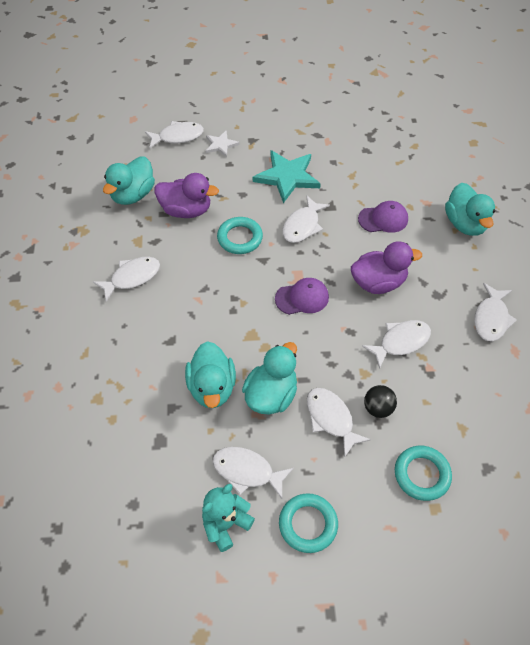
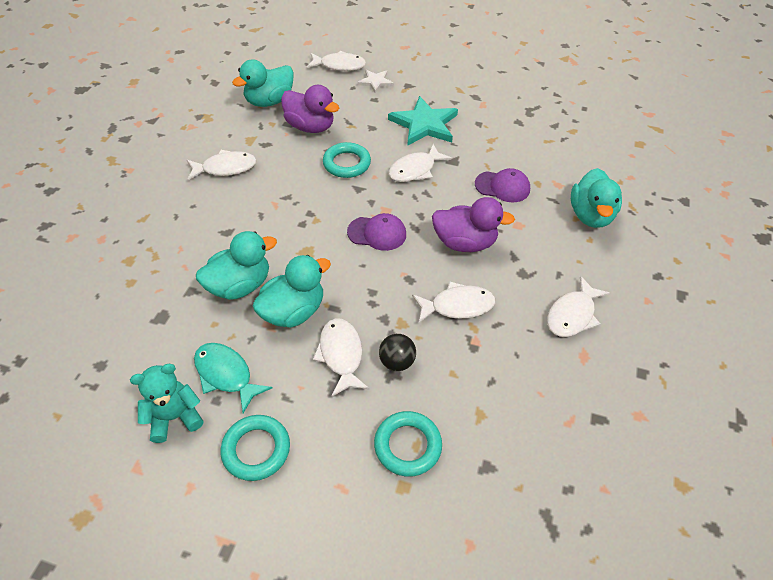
camera: 20 degrees right, 5 degrees down
turquoise duck [185,341,236,408] -> turquoise duck turned 135 degrees counterclockwise [196,231,277,300]
white fish [212,447,294,499] -> turquoise fish [194,343,273,413]

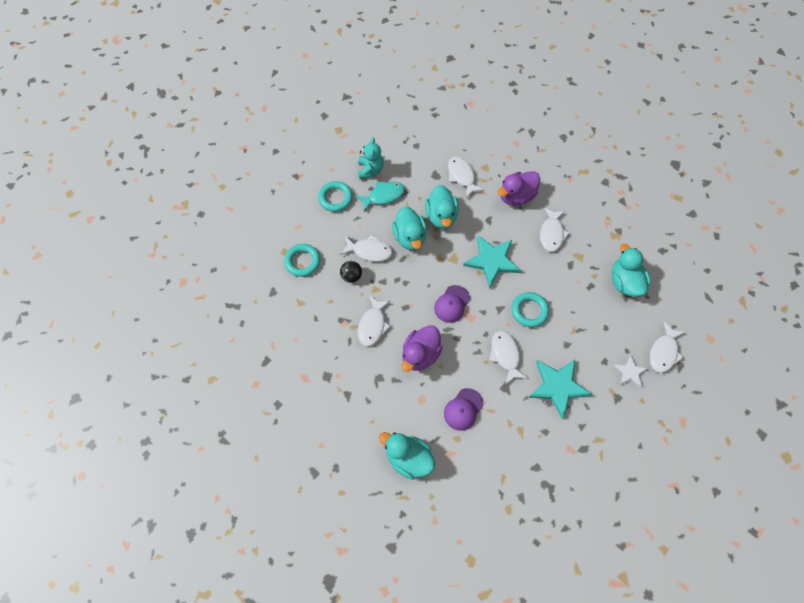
camera: 115 degrees right, 15 degrees up
purple duck [281,85,339,133] -> purple duck moved to [497,171,540,205]
white fish [547,276,610,337] -> white fish moved to [448,157,484,198]
none -> turquoise star [463,236,521,287]

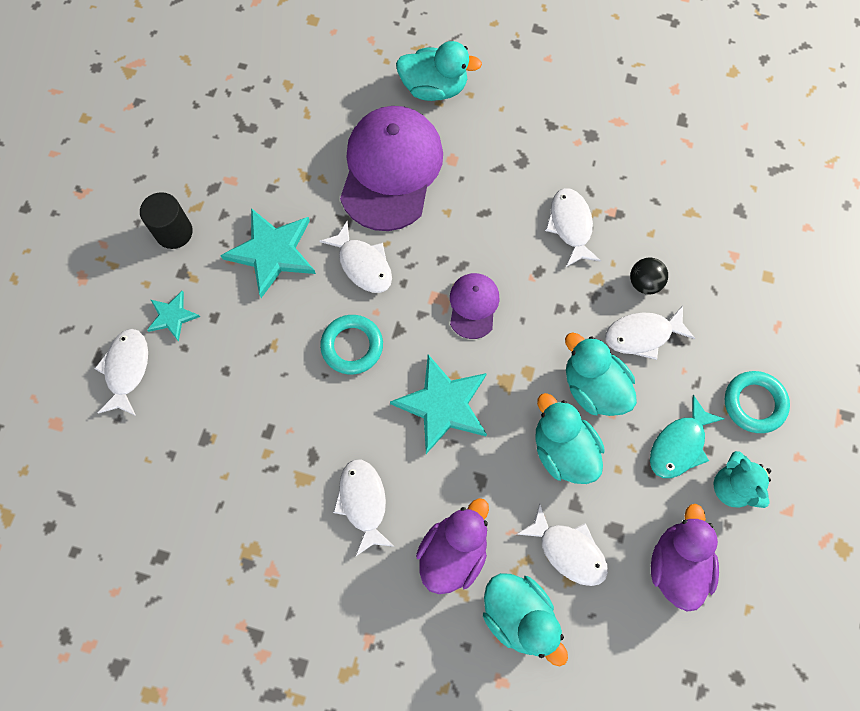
camera: 155 degrees right, 5 degrees up
turquoise ring [284,244,320,277] -> none
purple duck [402,325,443,372] -> purple duck moved to [651,504,719,612]
purple cap [444,388,483,431] -> purple cap [340,106,443,231], size x2.05
turquoise duck [612,244,651,297] -> turquoise duck moved to [483,573,568,666]
white star [613,355,648,387] -> turquoise star [147,291,200,341]
none -> black cylinder [140,192,193,249]

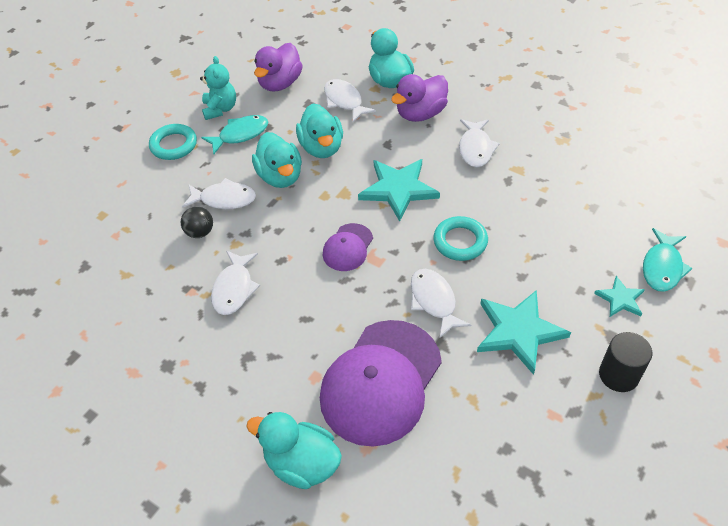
camera: 160 degrees left, 20 degrees down
white fish [94,329,148,416] -> turquoise fish [643,228,693,292]

